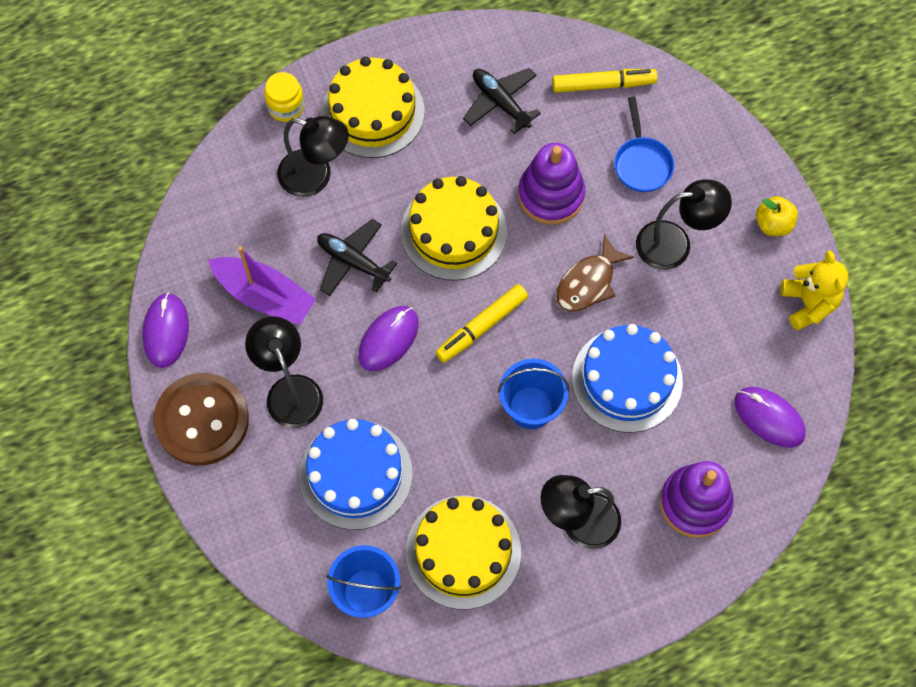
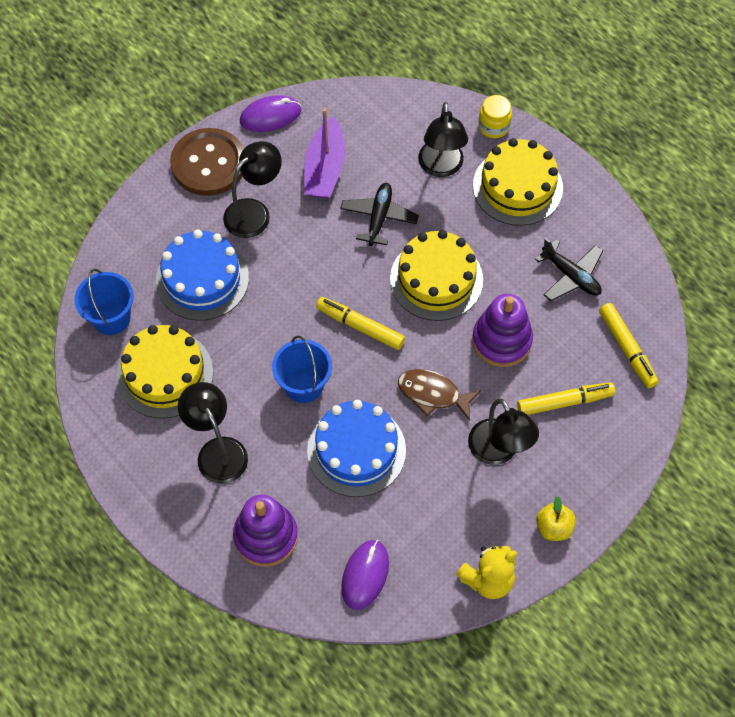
camera: 70 degrees right, 5 degrees down
purple mouse [358,306,419,371] -> none
black plane [463,68,541,134] -> black plane turned 105 degrees clockwise [535,238,603,301]
blue pan [614,97,674,192] -> yellow marker [517,382,615,415]

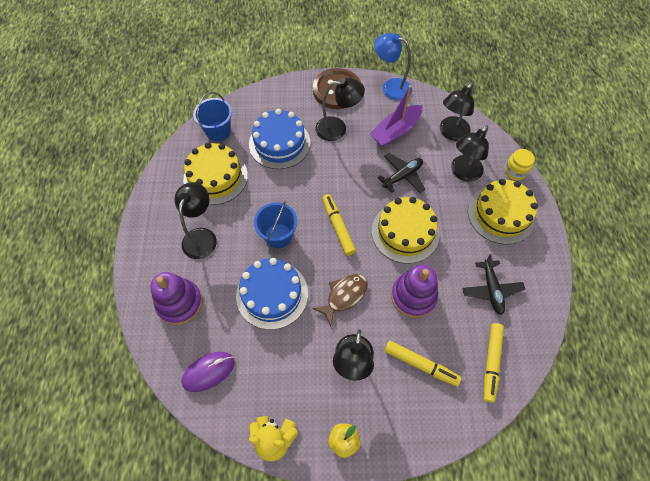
camera: 40 degrees right, 0 degrees up
purple mouse [240,95,301,132] -> blue lamp [374,33,412,101]
brown fish [398,369,481,421] -> brown fish turned 75 degrees clockwise [312,274,368,327]
none -> black lamp [440,82,474,141]

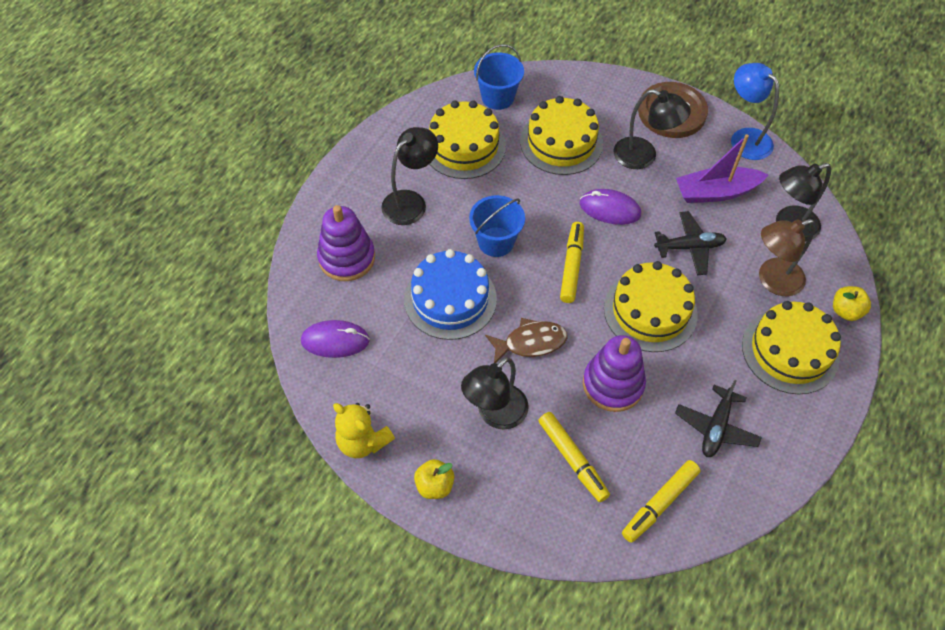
camera: 30 degrees right, 5 degrees down
blue cake [249,109,311,169] -> yellow cake [520,96,603,175]
black lamp [451,125,489,182] -> brown lamp [759,219,815,296]
yellow jar [504,149,535,180] -> yellow apple [833,286,871,321]
none -> purple mouse [580,189,641,225]

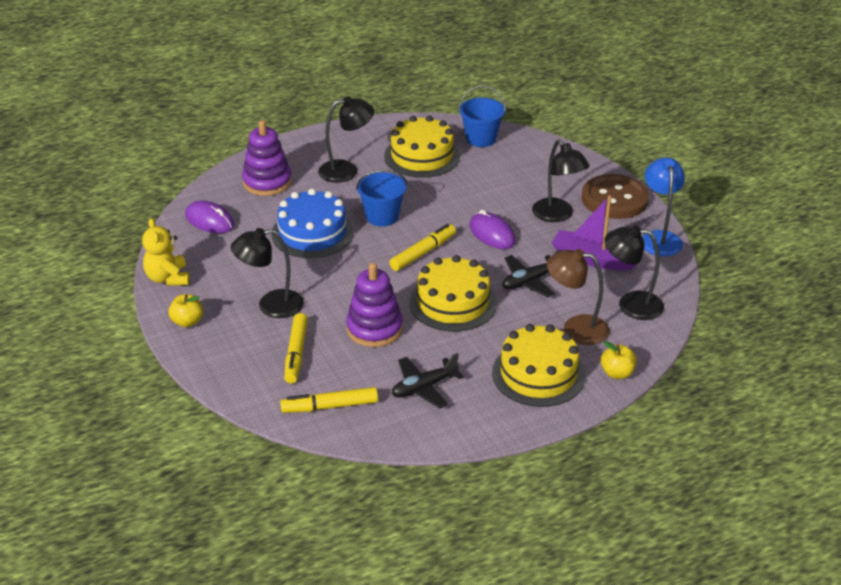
camera: 35 degrees right, 20 degrees down
brown fish [485,318,568,363] -> none
yellow cake [520,96,603,175] -> none
black plane [654,211,726,275] -> black plane turned 120 degrees clockwise [502,249,561,298]

